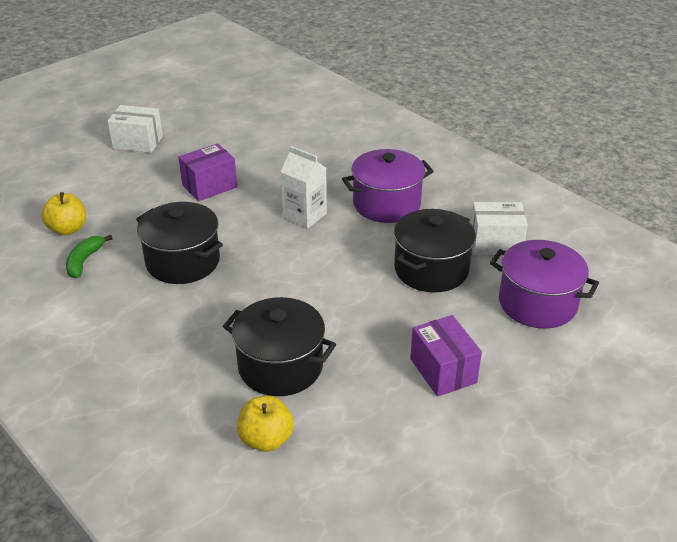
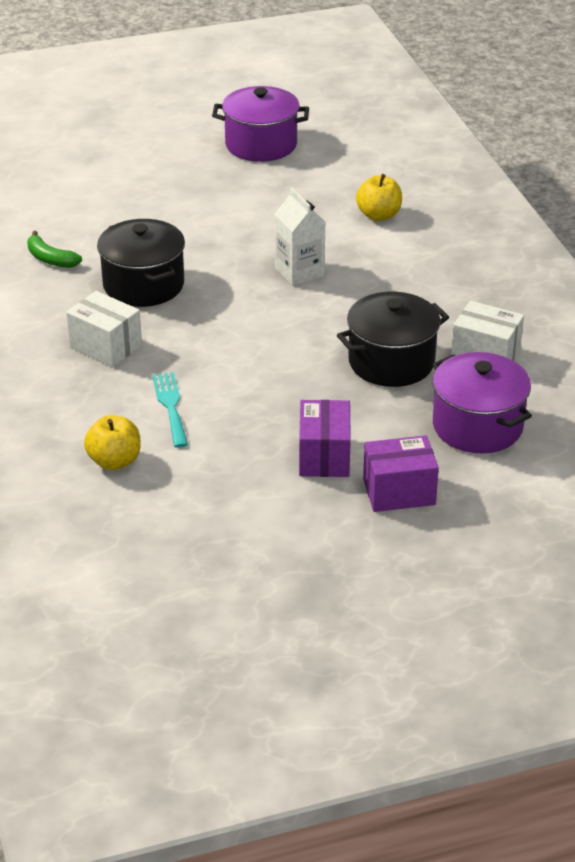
camera: 25 degrees right, 0 degrees up
yellow apple [41,192,86,235] -> yellow apple moved to [356,174,402,221]
green banana [66,235,112,278] -> green banana turned 90 degrees counterclockwise [27,231,82,268]
white box [108,105,163,153] -> white box moved to [66,291,142,367]
purple box [178,143,237,201] -> purple box moved to [363,435,439,512]
black pot [223,297,336,396] -> turquoise fork [152,372,188,448]
purple pot [342,149,434,223] -> purple pot moved to [212,86,309,162]

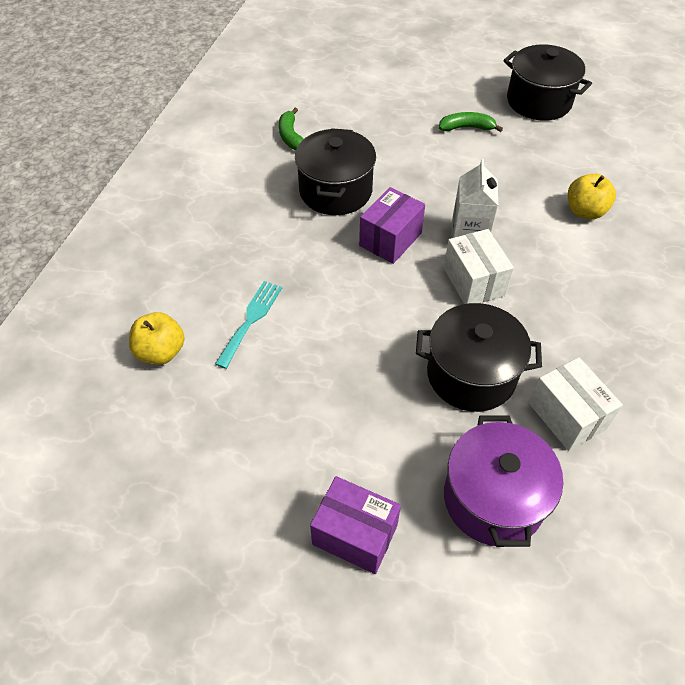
camera: 35 degrees right, 15 degrees up
white box [66,291,142,367] -> white box moved to [444,229,514,304]
purple pot [212,86,309,162] -> black pot [503,44,592,121]
purple box [299,400,351,477] -> purple box moved to [359,187,425,264]
none -> green banana [439,112,503,132]

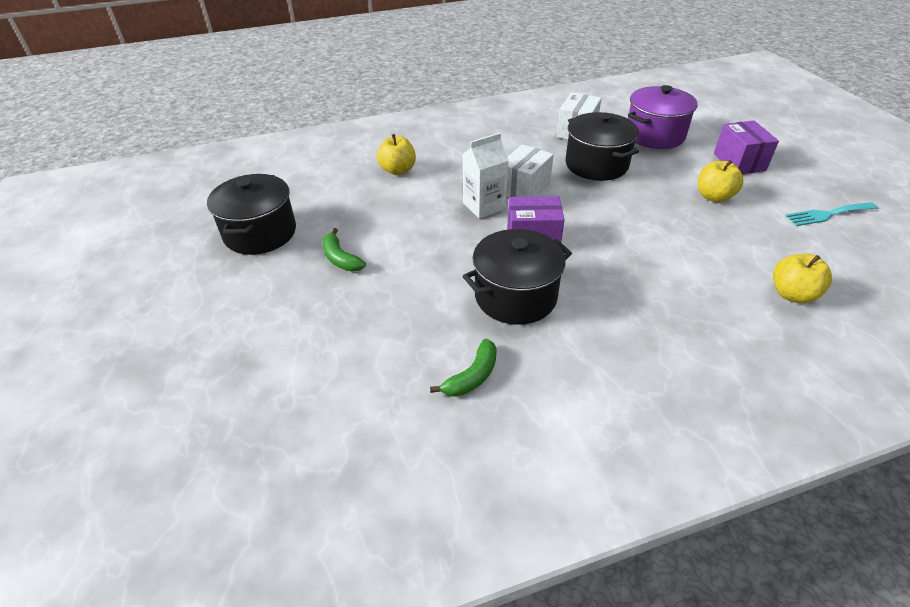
camera: 125 degrees left, 10 degrees down
turquoise fork [215,281,282,369] -> turquoise fork moved to [785,202,878,226]
none -> yellow apple [698,160,744,202]

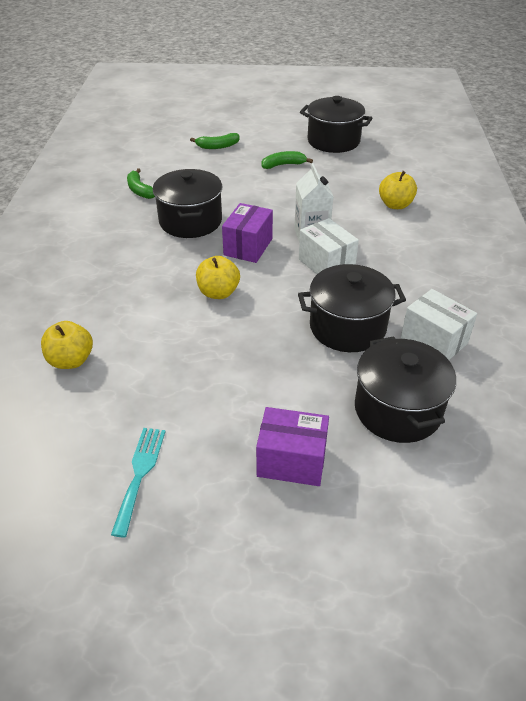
camera: 110 degrees right, 0 degrees up
purple pot [628,85,698,149] -> black pot [355,336,456,443]
yellow apple [698,160,744,202] -> yellow apple moved to [196,256,240,299]
none -> green banana [190,133,240,149]

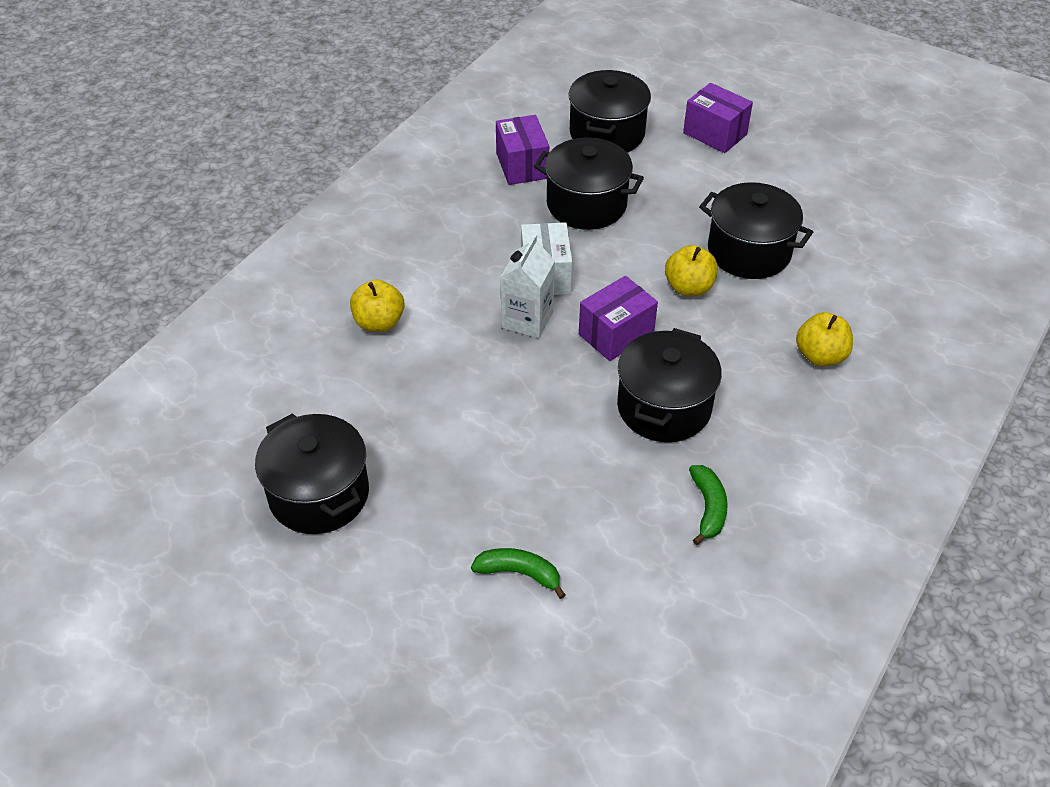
camera: 150 degrees left, 5 degrees up
yellow apple [41,321,93,369] -> yellow apple moved to [796,312,853,366]
turquoise fork [111,428,166,537] -> none
green banana [261,151,313,169] -> none
white box [401,289,477,360] -> purple box [496,115,549,185]
none -> black pot [699,182,813,279]

